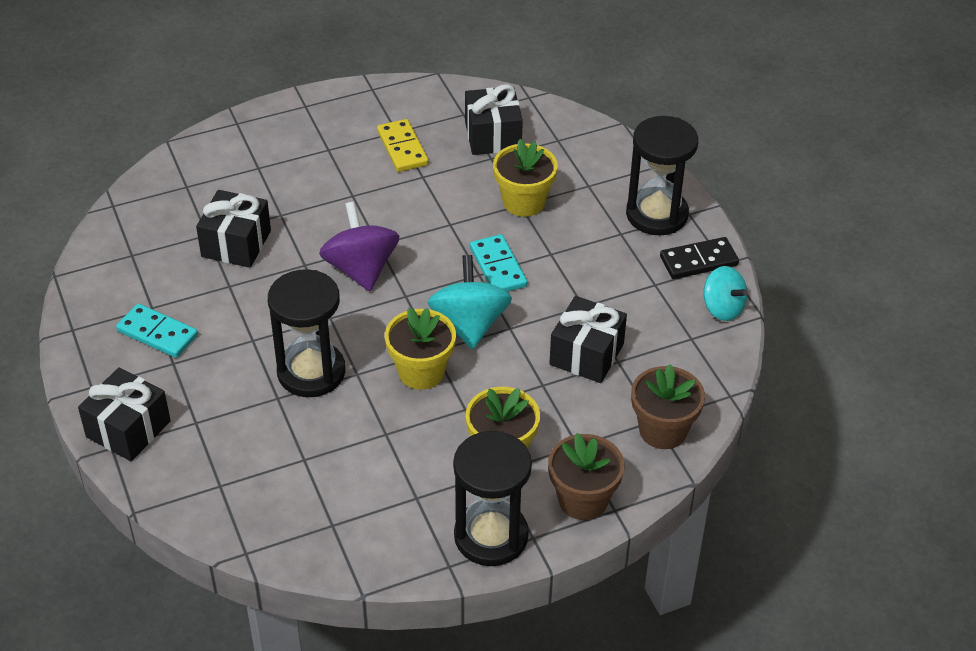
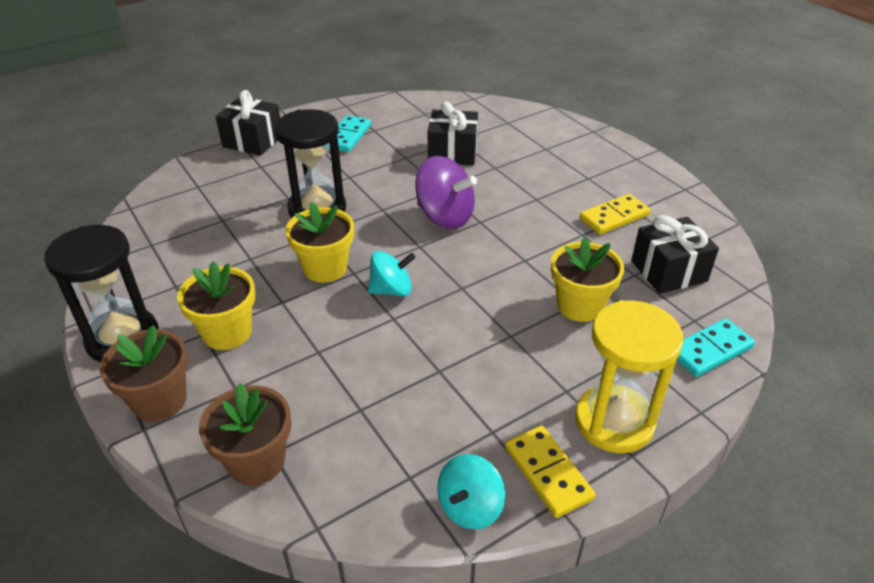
camera: 80 degrees right, 5 degrees down
purple spinning top [319,201,399,291] -> purple spinning top turned 60 degrees clockwise [415,156,477,229]
turquoise spinning top [427,255,512,349] -> turquoise spinning top [368,251,416,297], size x0.66
turquoise domino [470,234,527,292] -> turquoise domino moved to [677,318,755,377]
black gift [549,296,627,383] -> none
black hourglass [626,116,698,235] -> yellow hourglass [575,300,684,453]
black domino [660,237,739,279] -> yellow domino [505,426,595,518]

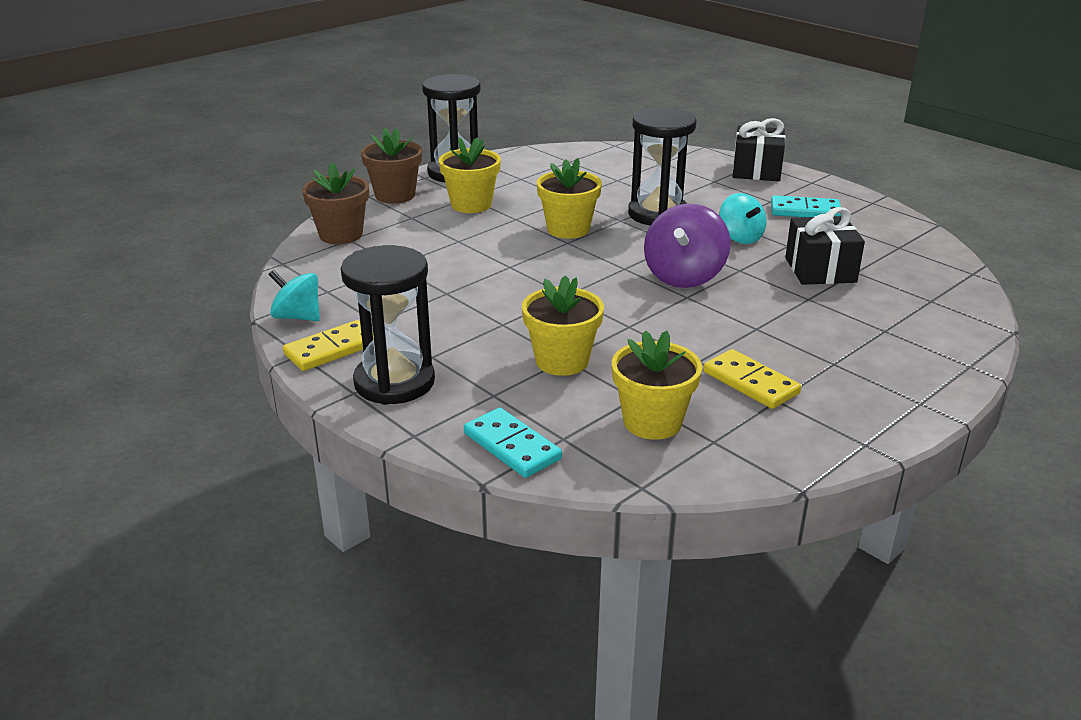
camera: 80 degrees right, 10 degrees down
turquoise spinning top [368,251,416,297] -> turquoise spinning top moved to [719,193,766,244]
yellow hourglass [575,300,684,453] -> black hourglass [341,245,435,405]
black gift [631,215,719,294] -> yellow flower pot [612,330,702,440]

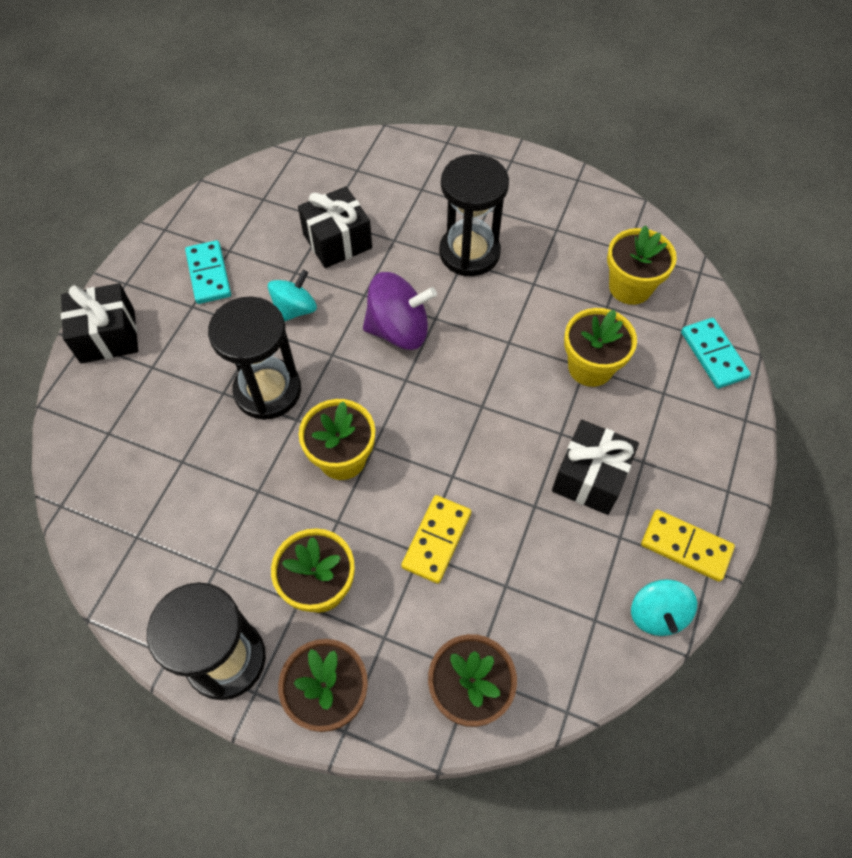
camera: 115 degrees left, 30 degrees up
black hourglass [341,245,435,405] -> black hourglass moved to [439,154,509,276]
turquoise domino [464,408,562,478] -> turquoise domino turned 45 degrees counterclockwise [681,318,751,389]
yellow domino [703,349,801,409] -> yellow domino moved to [401,495,471,584]
none -> black gift [552,420,639,515]

